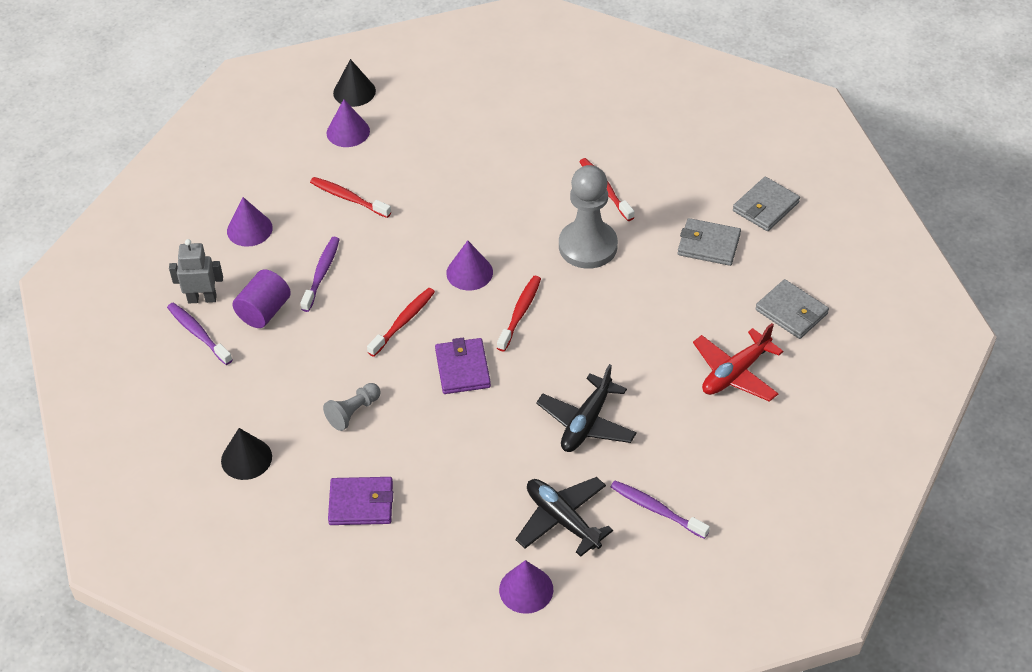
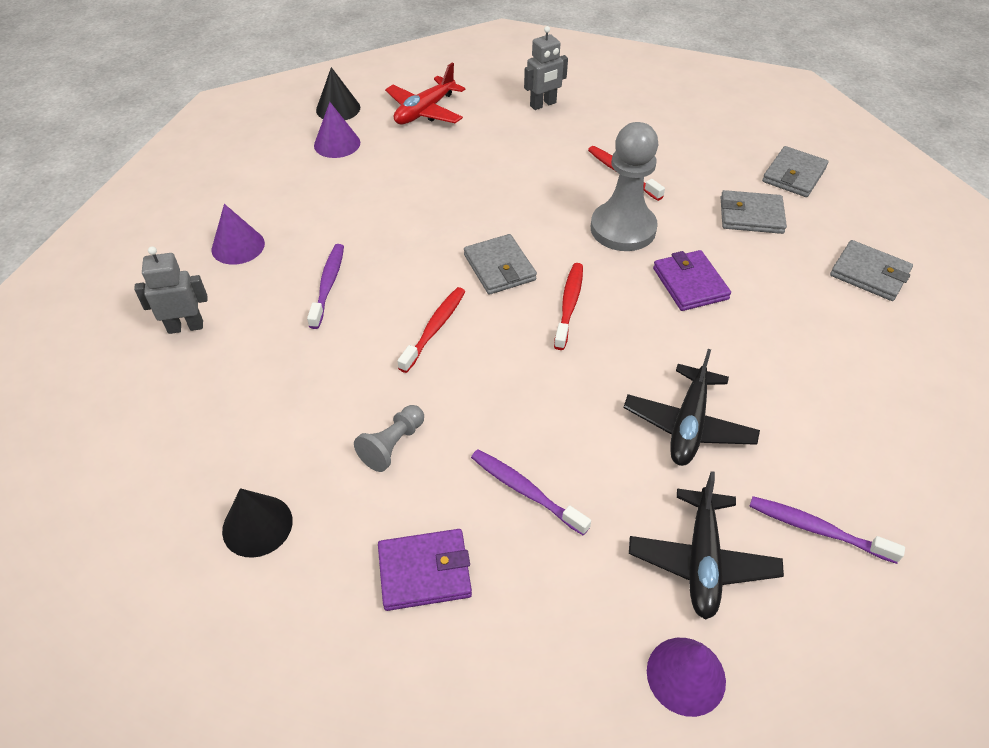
camera: 10 degrees left, 0 degrees up
purple toothbrush [167,302,233,365] -> purple toothbrush moved to [471,450,591,536]
purple cylinder [233,269,291,328] -> none
red toothbrush [310,177,391,218] -> none
purple wallet [435,338,491,394] -> purple wallet moved to [653,250,731,311]
purple cone [446,240,493,290] -> grey wallet [464,234,537,295]
black plane [516,477,613,557] -> black plane turned 120 degrees counterclockwise [629,471,784,620]
red plane [693,323,783,402] -> red plane moved to [385,63,465,125]
none -> grey robot [524,26,568,110]

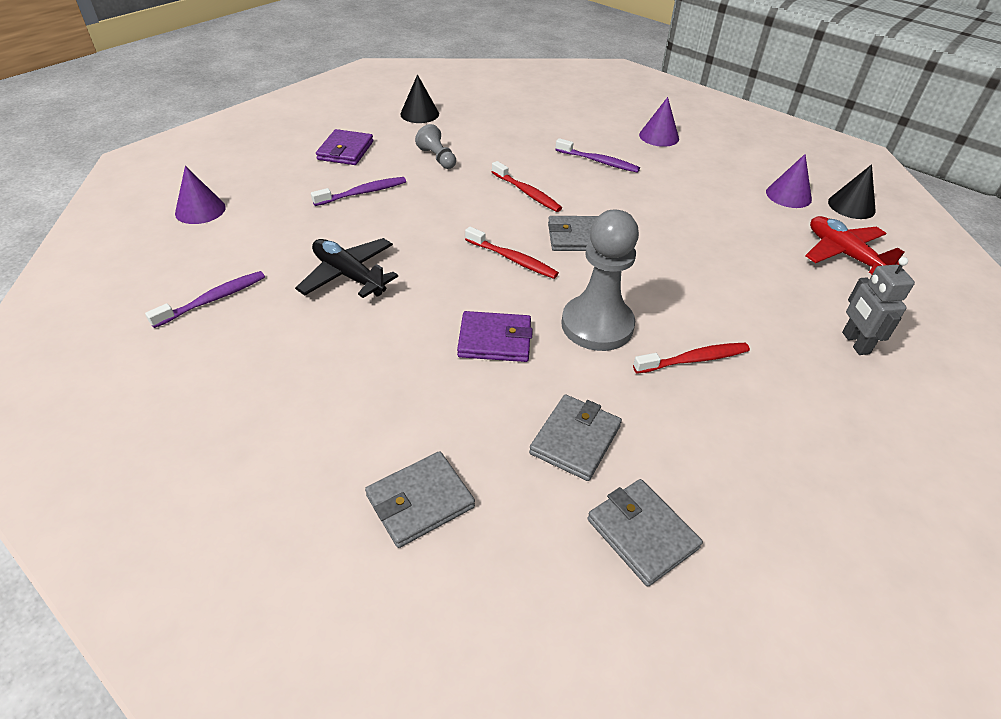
camera: 110 degrees right, 5 degrees down
grey robot [134,246,208,334] -> none
black plane [629,471,784,620] -> none

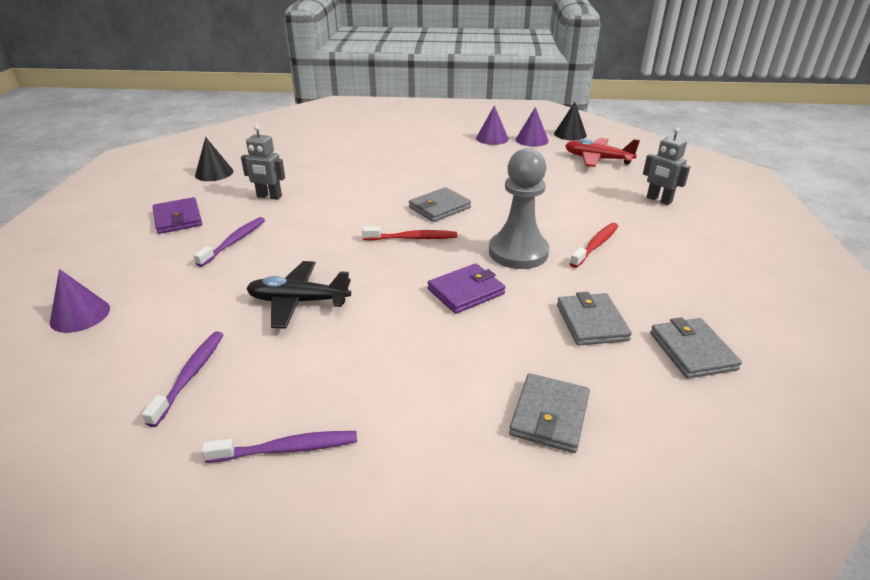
camera: 35 degrees left, 10 degrees down
grey pawn [415,124,456,169] -> grey robot [241,125,285,200]
red toothbrush [492,161,562,212] -> none
purple toothbrush [555,138,640,173] -> purple toothbrush moved to [201,431,357,463]
grey wallet [587,479,703,587] -> grey wallet turned 60 degrees clockwise [650,317,742,379]
purple cone [639,97,679,147] -> purple cone moved to [476,105,509,145]

